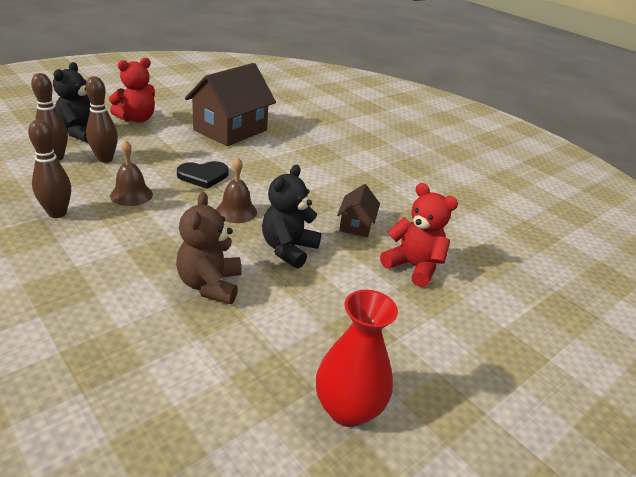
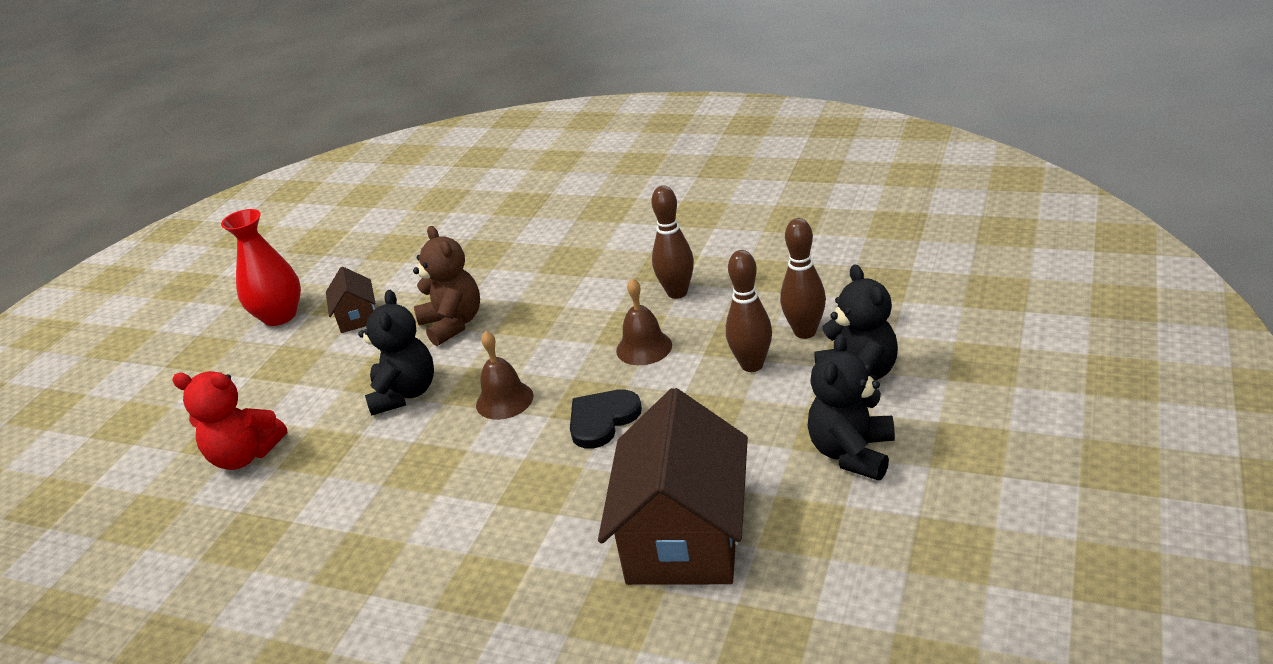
camera: 160 degrees right, 0 degrees up
red teddy bear [109,58,155,123] -> black teddy bear [807,334,895,481]
brown house [337,184,380,237] -> brown house moved to [326,267,376,333]

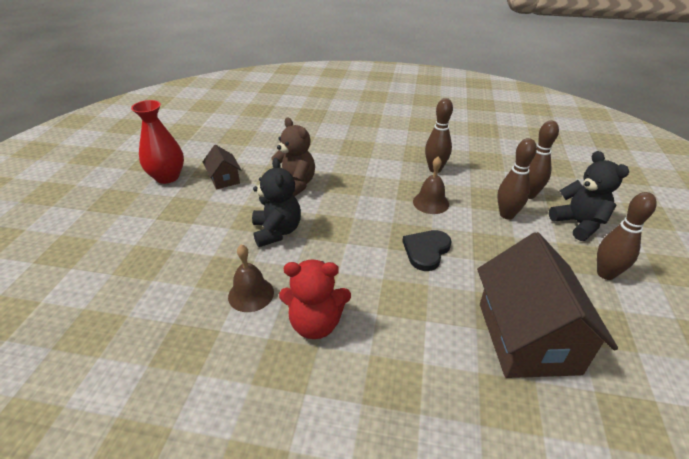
camera: 15 degrees left, 5 degrees up
red teddy bear [172,371,287,470] -> red teddy bear moved to [279,259,351,339]
brown bell [476,331,534,420] -> brown bell moved to [228,244,274,312]
black teddy bear [807,334,895,481] -> brown bowling pin [597,192,657,280]

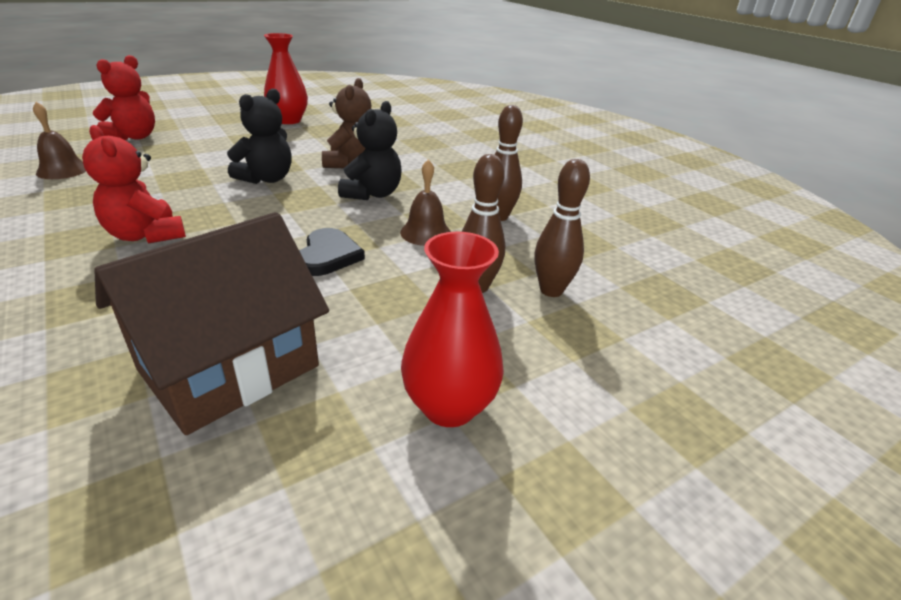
camera: 45 degrees right, 5 degrees down
brown house [203,145,241,189] -> none
brown bell [228,244,274,312] -> brown bell moved to [33,102,86,179]
black heart [402,230,452,271] -> black heart turned 105 degrees clockwise [300,228,365,276]
black teddy bear [549,151,629,241] -> black teddy bear moved to [338,101,402,200]
brown bowling pin [597,192,657,280] -> red vase [401,232,504,427]
none -> red teddy bear [93,55,155,140]

